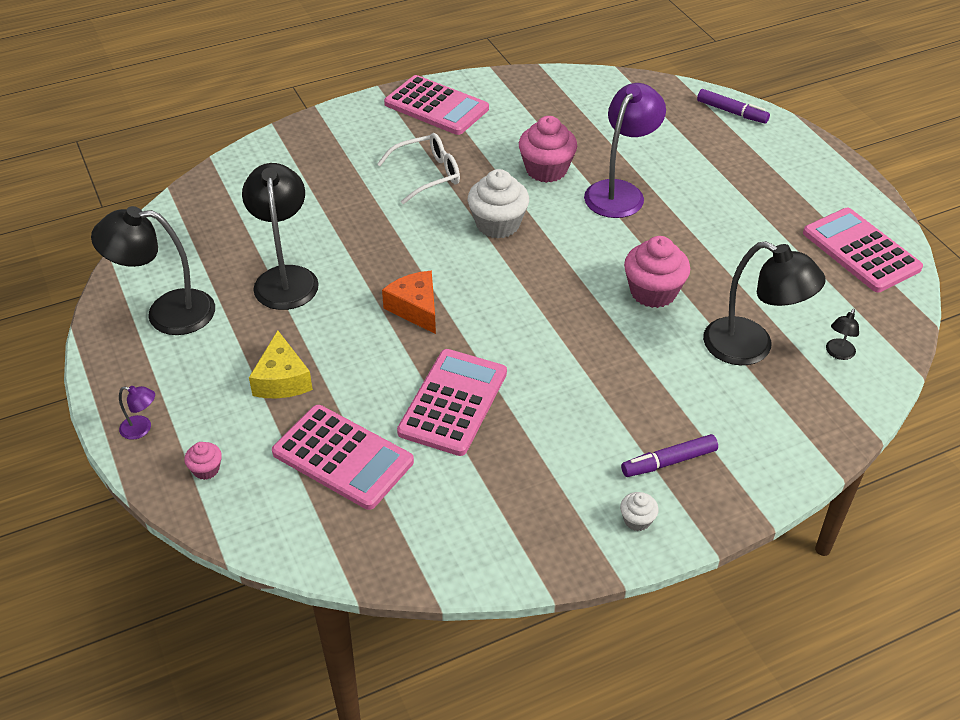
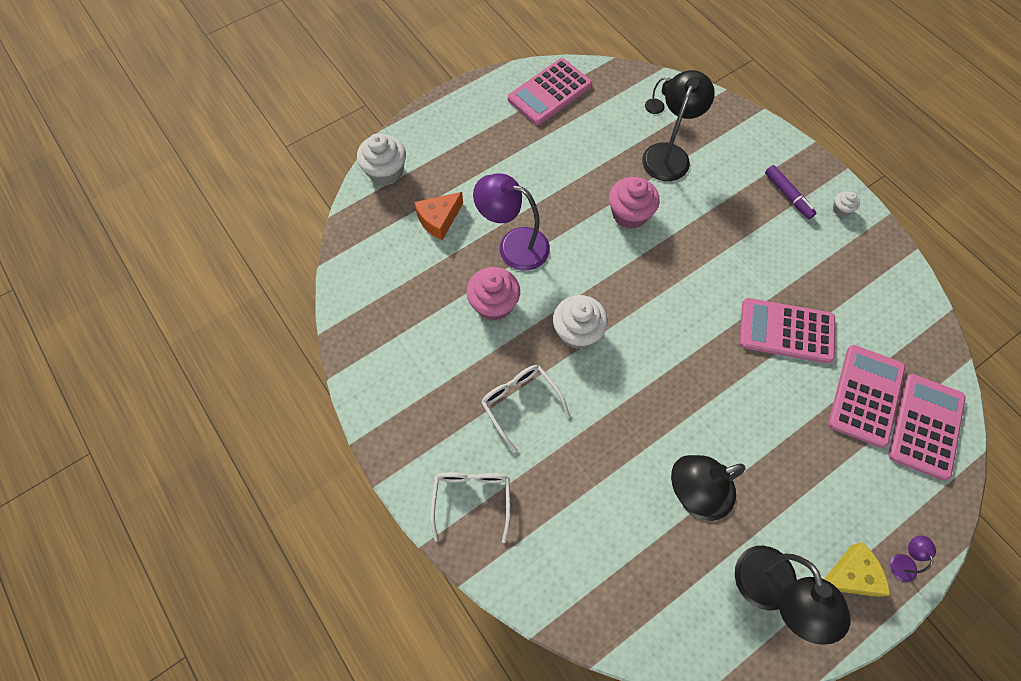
camera: 100 degrees left, 20 degrees up
pink cupcake [184,442,222,480] -> none
yellow cheese [249,330,313,398] -> yellow cheese moved to [824,542,890,597]
orange cheese [382,271,436,334] -> orange cheese moved to [414,192,463,240]
pink calculator [384,75,489,135] -> pink calculator moved to [889,374,966,481]
purple marker [697,89,770,124] -> white cupcake [357,133,406,186]
none -> white glasses [430,472,511,543]

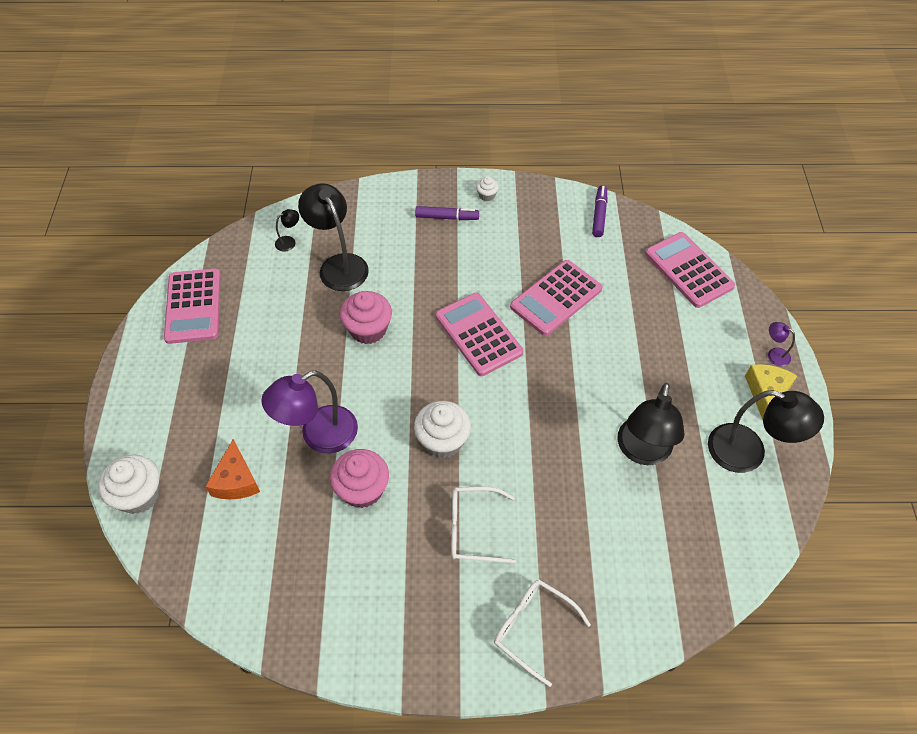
camera: 55 degrees left, 10 degrees down
pink calculator [828,345,905,448] -> pink calculator moved to [436,293,523,376]
none -> purple marker [592,185,607,237]

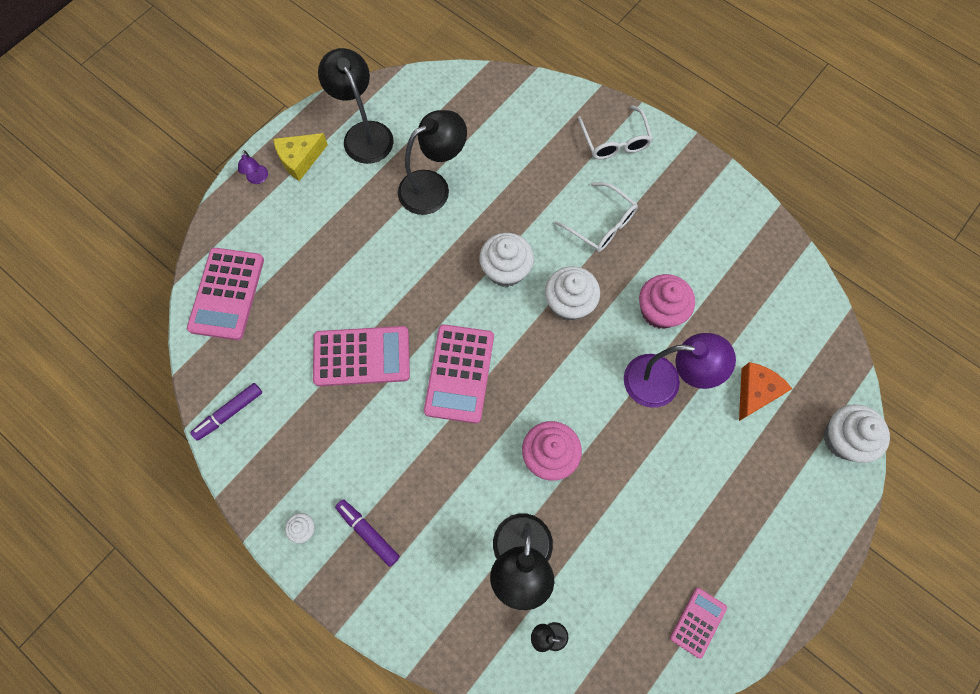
camera: 140 degrees left, 15 degrees up
pink calculator [164,268,221,344] -> pink calculator [670,588,727,659], size x0.55
none -> white cupcake [479,233,534,287]

